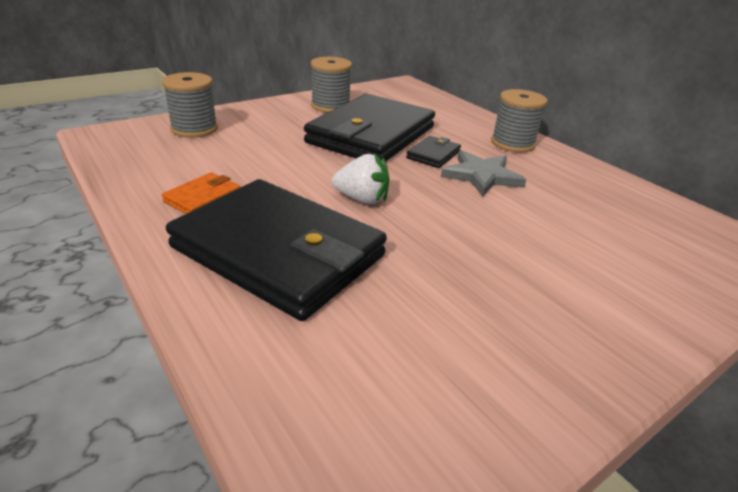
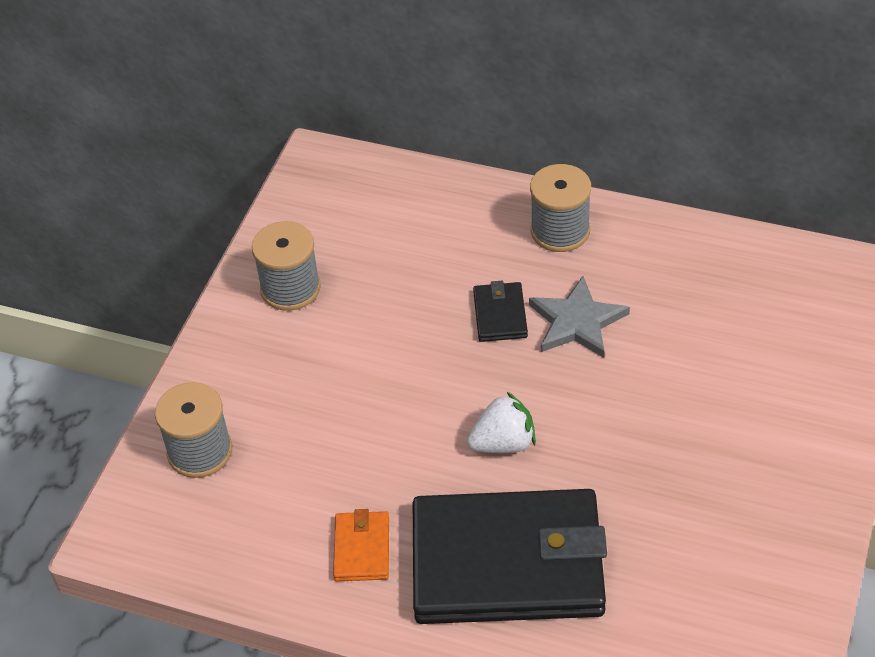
camera: 30 degrees left, 15 degrees up
black wallet [304,94,435,162] -> none

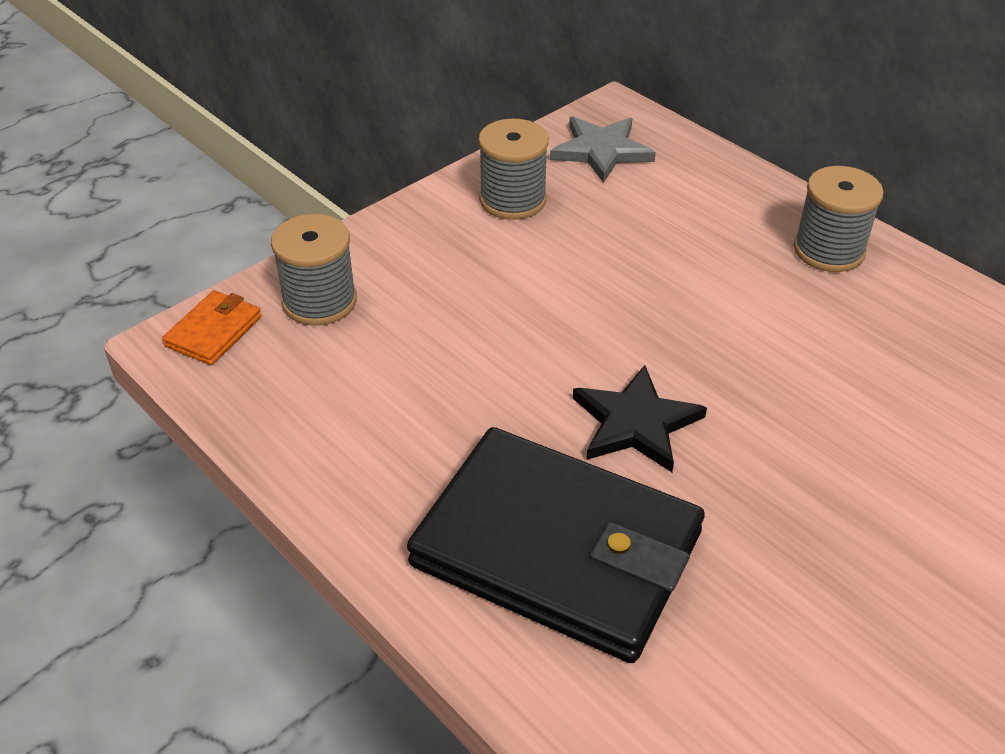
camera: 25 degrees right, 5 degrees down
orange wallet [333,509,389,581] -> orange wallet moved to [162,290,261,365]
white strawberry [467,391,536,453] -> black star [573,365,707,472]
black wallet [473,281,528,342] -> none
grey star [529,276,630,358] -> grey star moved to [550,117,656,183]

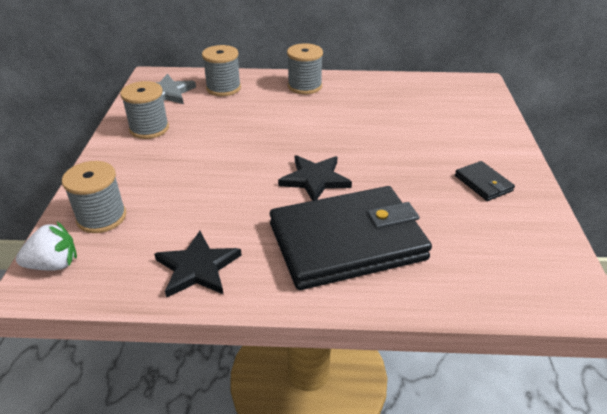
camera: 45 degrees left, 5 degrees down
orange wallet [162,290,261,365] -> white strawberry [16,222,77,270]
none -> black star [154,231,242,298]
none -> grey spool [202,45,241,96]
none -> black wallet [455,161,515,201]

